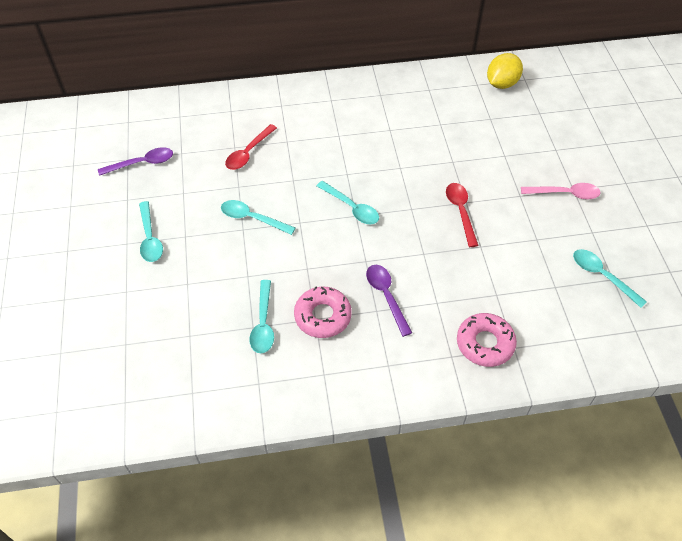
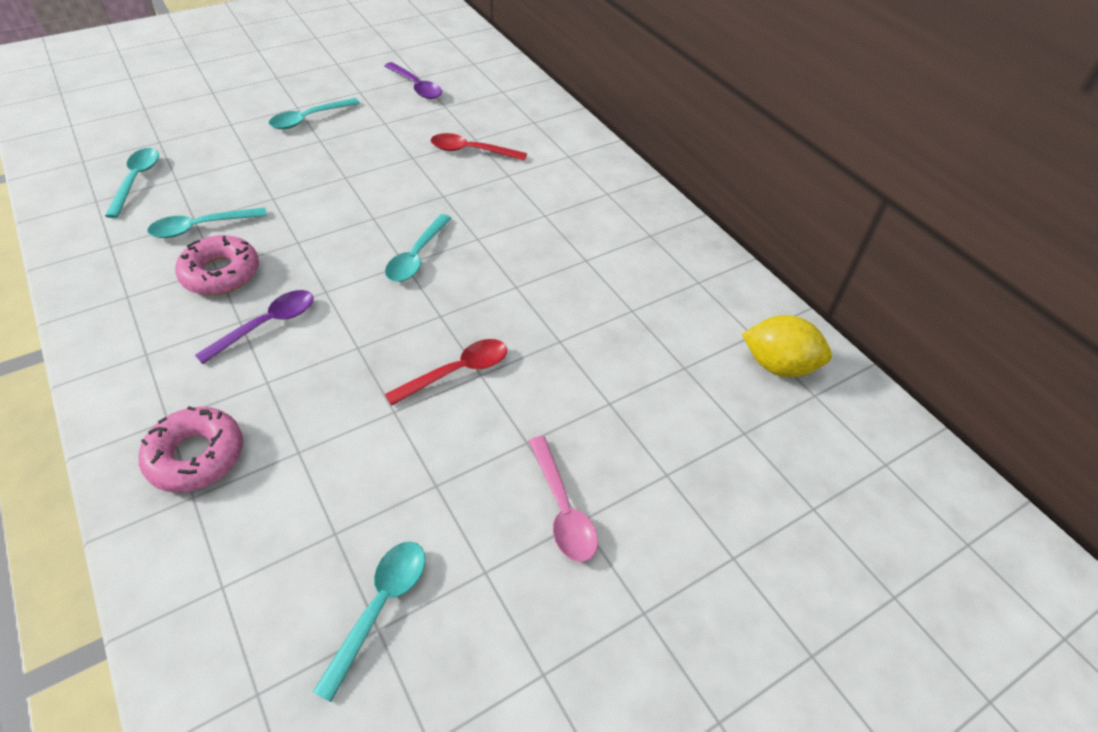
camera: 65 degrees right, 5 degrees down
turquoise spoon [221,200,295,235] -> turquoise spoon moved to [105,148,159,218]

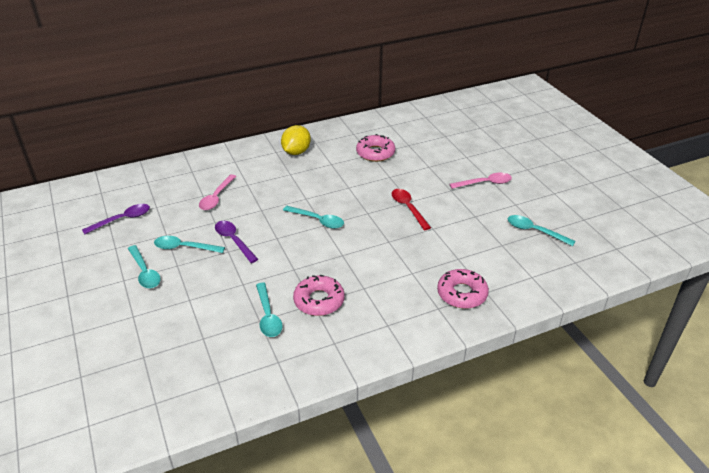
camera: 80 degrees left, 10 degrees down
turquoise spoon [105,148,159,218] -> turquoise spoon moved to [154,236,225,253]
purple spoon [195,290,313,364] -> purple spoon moved to [215,221,258,263]
red spoon [431,133,527,161] -> pink spoon [199,174,236,210]
yellow lemon [742,315,832,377] -> yellow lemon moved to [281,125,311,155]
none -> pink donut [356,134,395,162]

